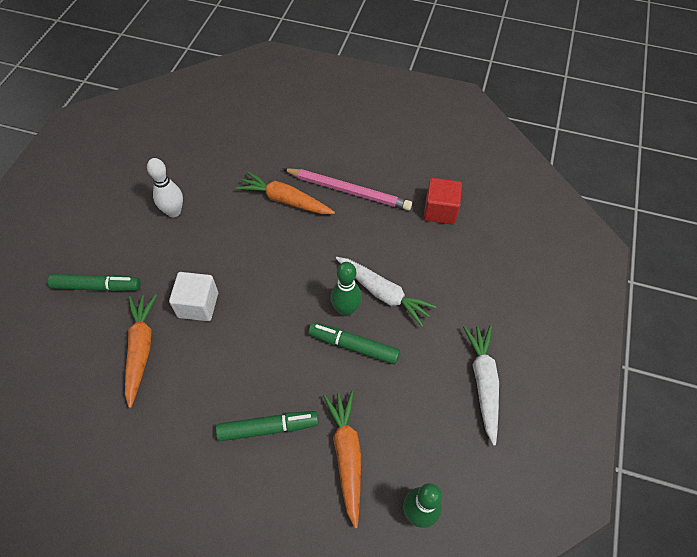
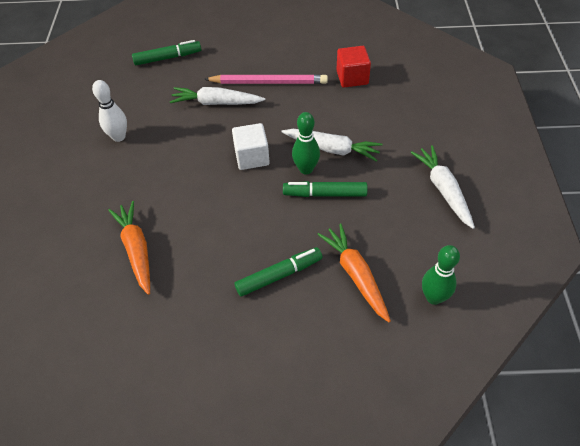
camera: 15 degrees left, 5 degrees down
green marker [48,274,141,291] -> green marker moved to [132,40,201,65]
white cube [169,272,218,321] -> white cube moved to [232,123,270,170]
orange carrot [236,171,335,214] -> white carrot [170,87,265,105]

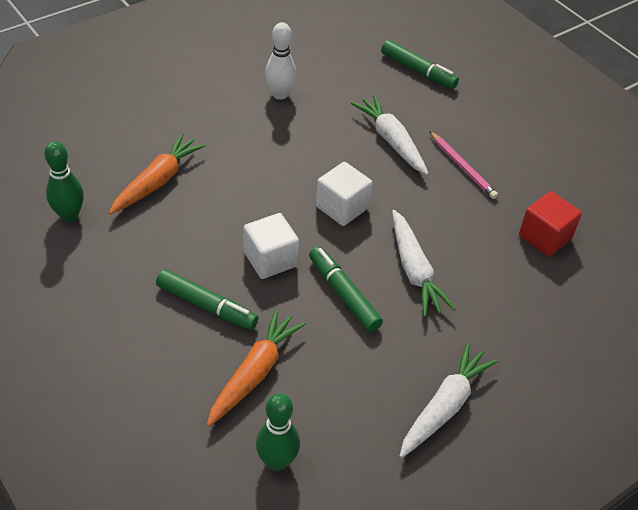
camera: 50 degrees right, 5 degrees down
pink pencil [204,75,328,84] -> pink pencil [429,131,498,199], size x0.65
green bowling pin [292,112,320,175] -> green bowling pin moved to [44,141,84,222]
none -> white cube [243,213,299,279]

